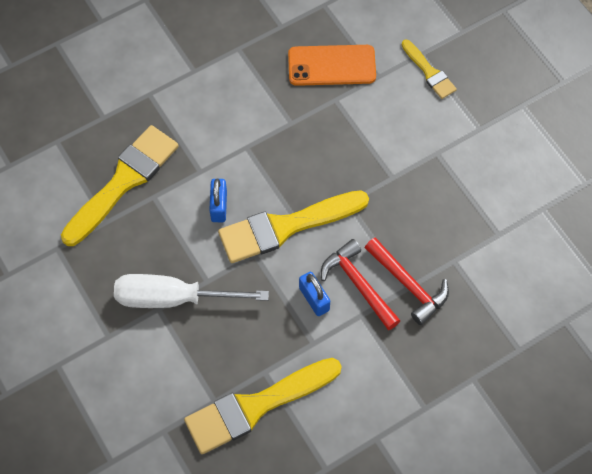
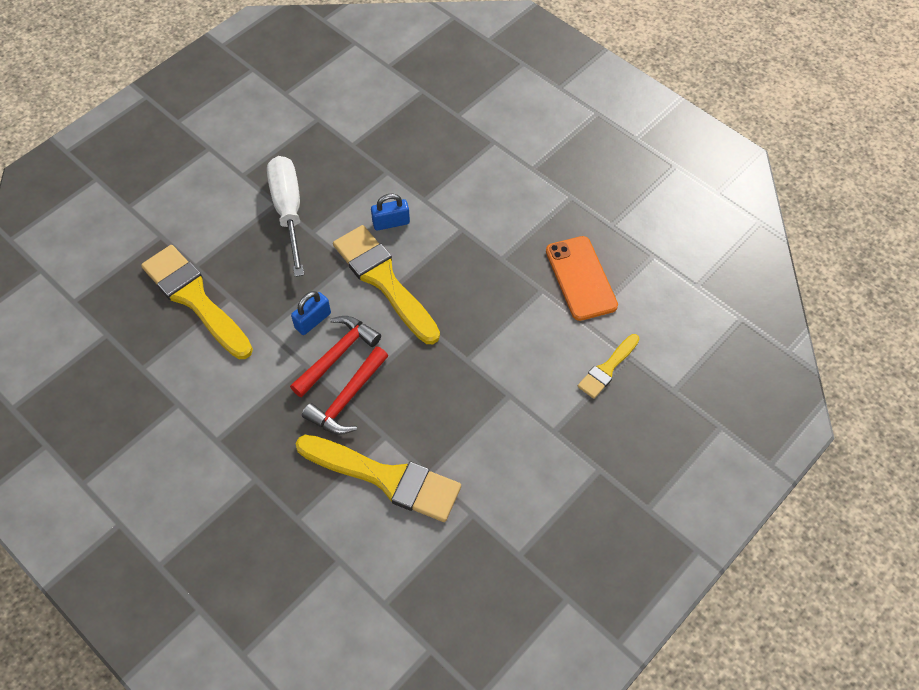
camera: 75 degrees right, 5 degrees down
yellow brush [61,125,179,246] -> yellow brush moved to [295,435,461,522]

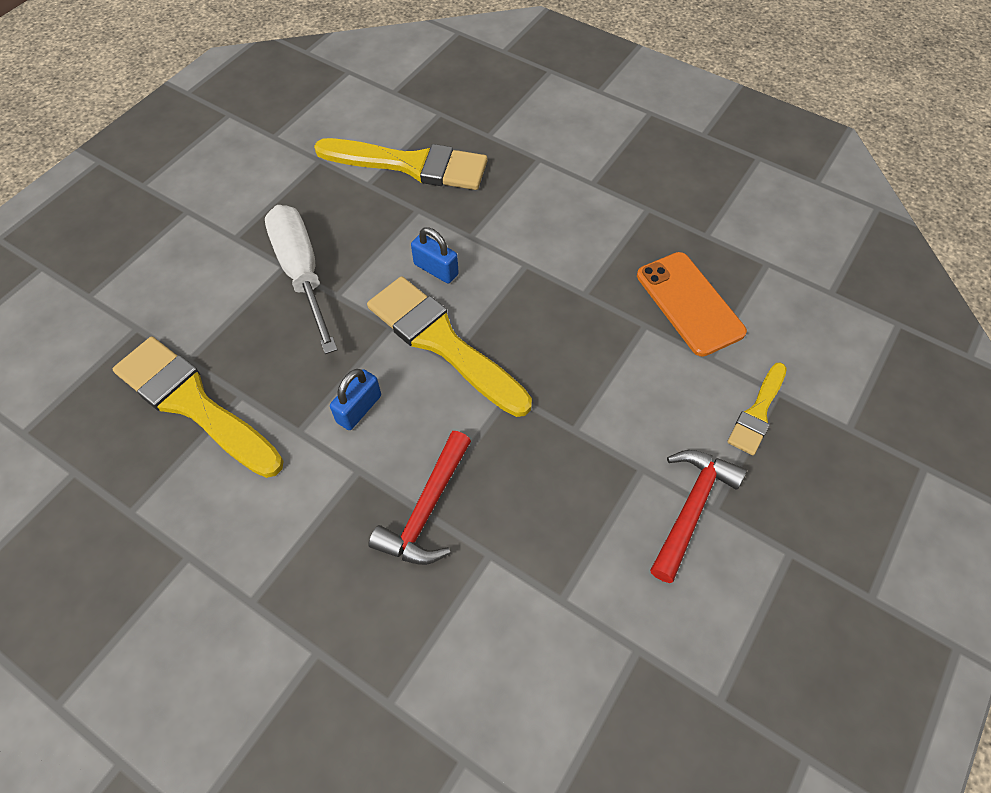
camera: 10 degrees left, 0 degrees up
red hammer [290,316,381,398] -> red hammer moved to [650,450,747,583]
yellow brush [295,435,461,522] -> yellow brush moved to [314,138,487,190]
blue padlock [371,193,410,231] -> blue padlock turned 60 degrees clockwise [411,227,459,283]

